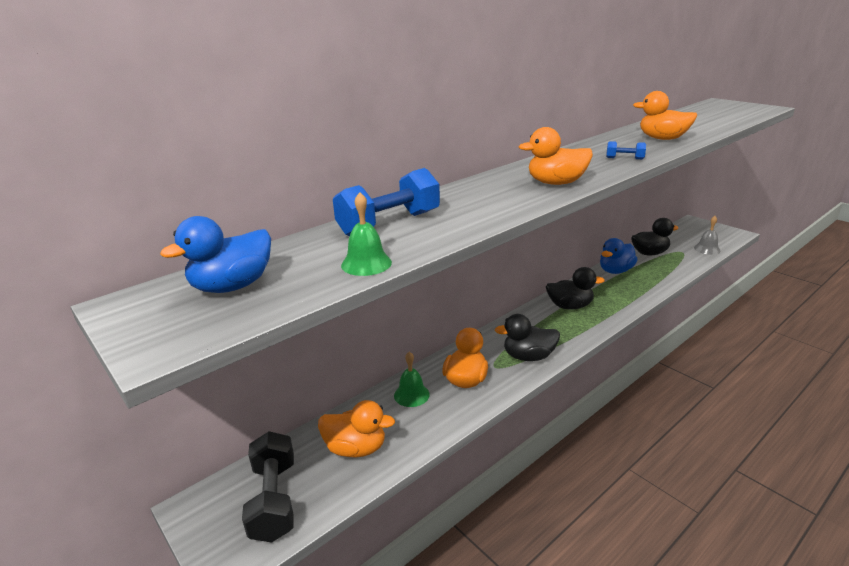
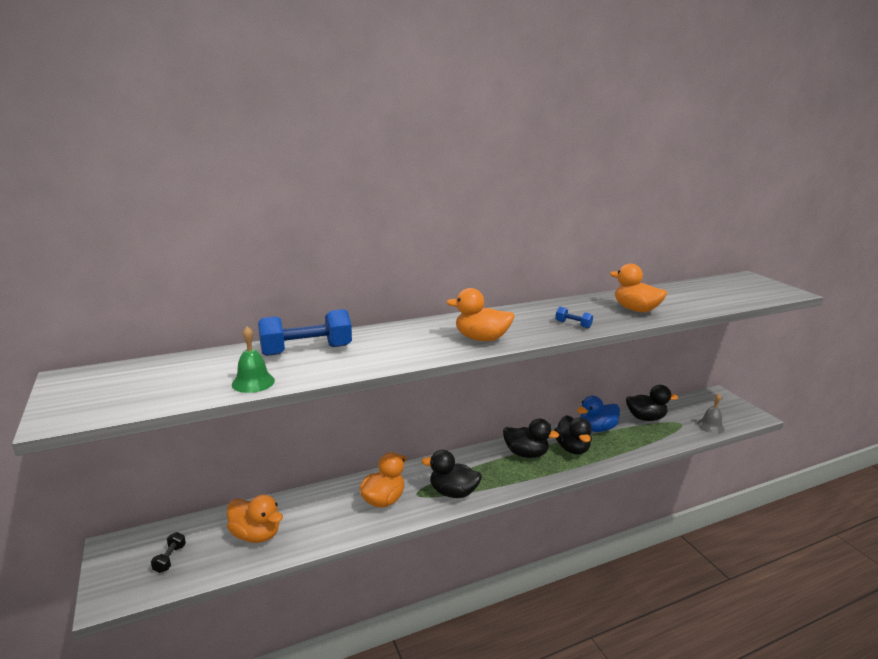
camera: 15 degrees right, 5 degrees down
blue duck [160,216,271,293] -> none
black dumbbell [242,431,294,543] -> black dumbbell [151,532,186,573], size x0.46
green bell [394,352,430,407] -> none
none -> black duck [554,415,592,455]

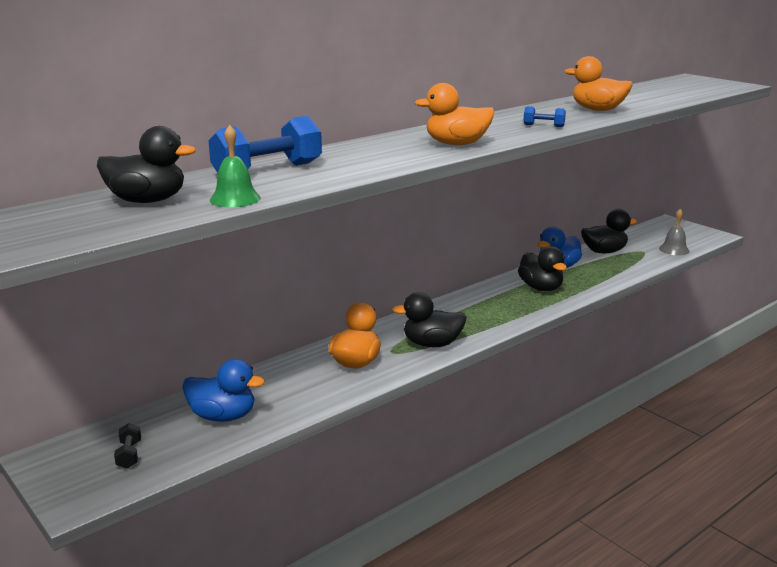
camera: 15 degrees left, 0 degrees up
orange duck [227,495,283,543] -> blue duck [182,359,265,422]
black duck [503,419,559,458] -> black duck moved to [97,126,196,203]

